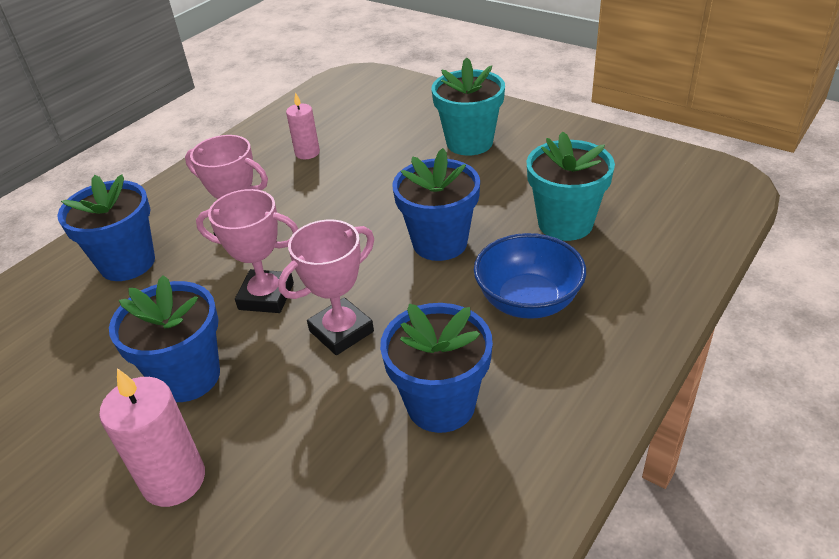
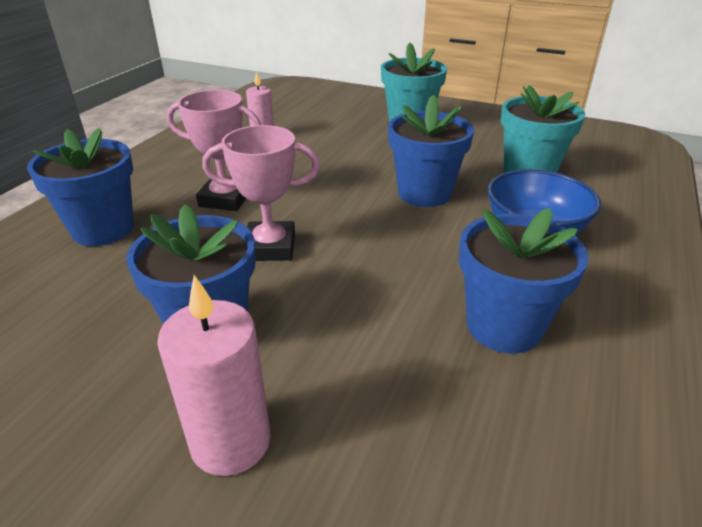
camera: 15 degrees left, 5 degrees down
pink trophy [278,220,374,355] -> none

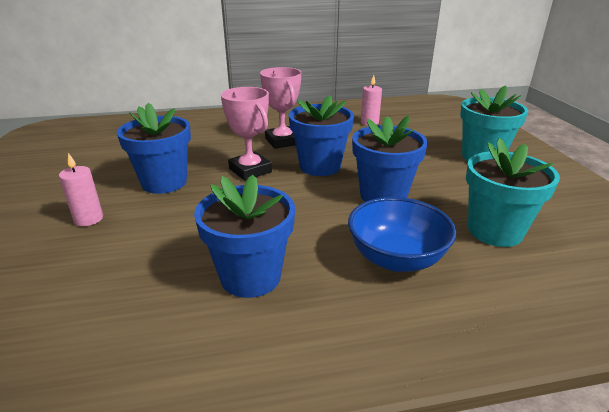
camera: 55 degrees right, 5 degrees down
blue flower pot [27,128,134,246] -> blue flower pot moved to [289,95,354,176]
pink candle [157,275,271,476] -> pink candle [59,153,103,226], size x0.63

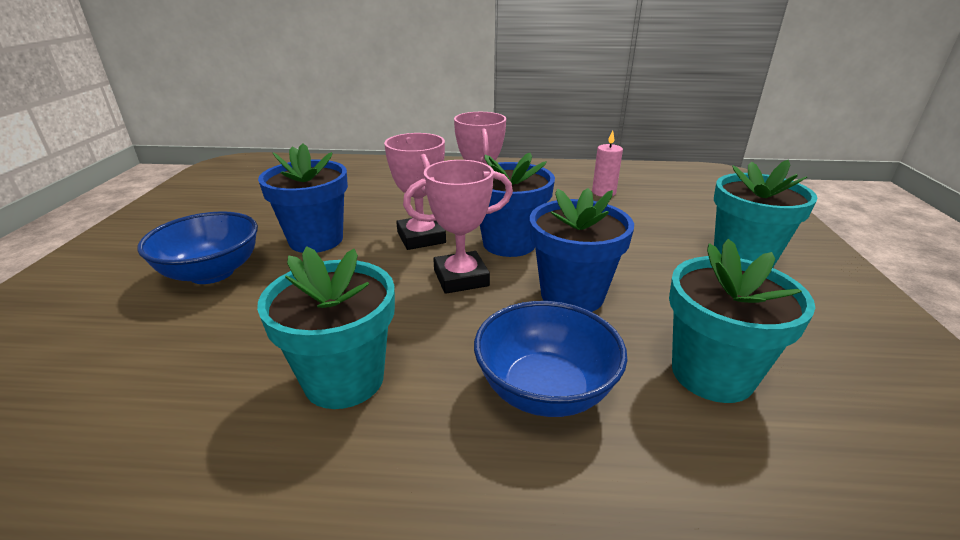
camera: 15 degrees right, 0 degrees up
pink candle [59,153,103,226] -> blue bowl [137,211,258,284]
blue flower pot [194,175,295,298] -> turquoise flower pot [257,246,395,409]
none -> pink trophy [403,160,513,294]

